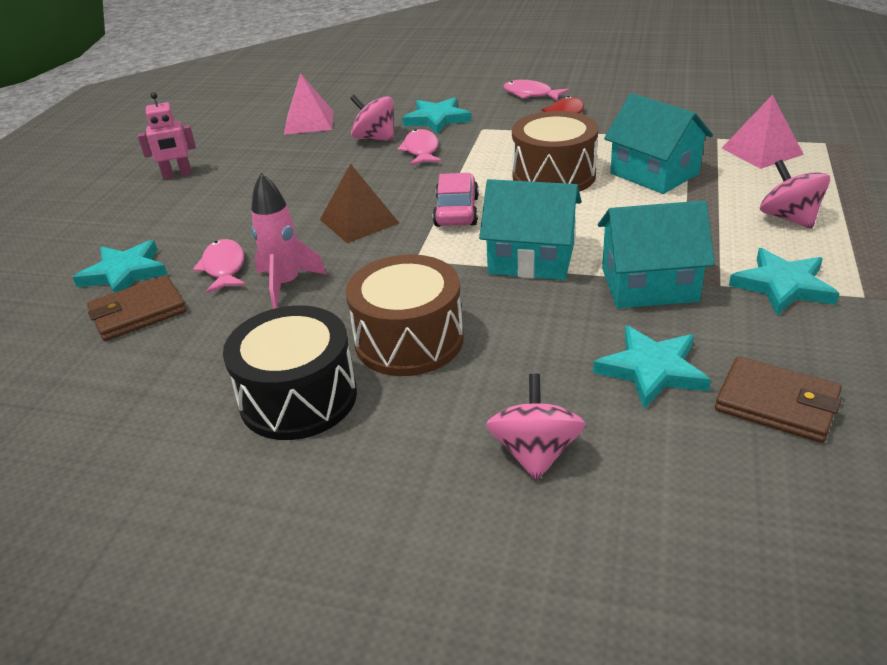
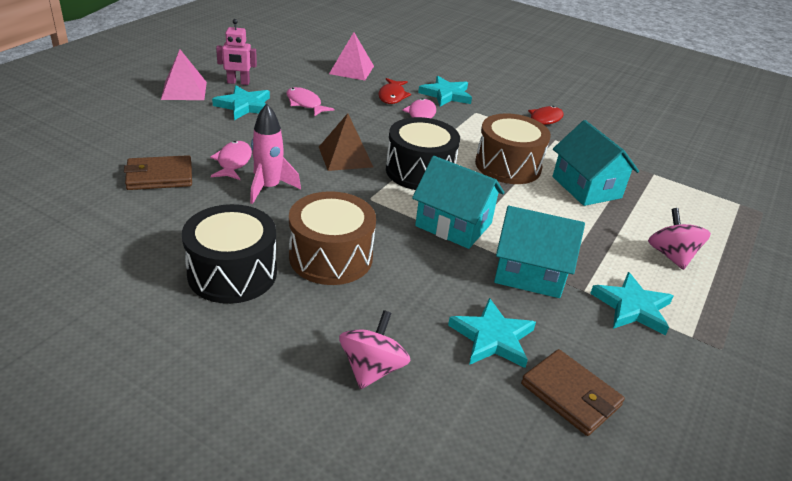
camera: 10 degrees right, 0 degrees up
turquoise star [73,240,168,293] -> turquoise star moved to [212,85,270,120]
pink spinning top [350,94,394,141] -> red fish [378,78,411,104]
pink car [433,173,479,227] -> black drum [386,117,460,190]
pink fish [503,80,569,101] -> pink fish moved to [286,87,334,116]
pink pyramid [722,94,804,169] -> pink pyramid moved to [161,50,207,100]

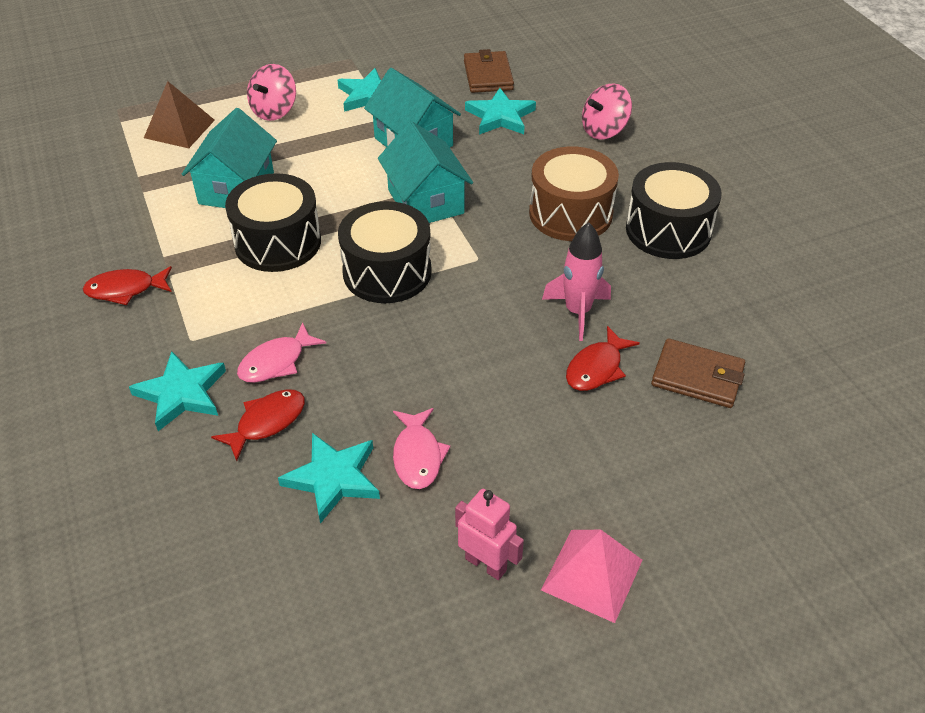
camera: 140 degrees left, 10 degrees up
pink fish [210,141,252,180] -> red fish [566,326,640,391]
turquoise star [212,85,270,120] -> turquoise star moved to [278,433,380,524]
brown pyramid [319,113,373,171] -> brown pyramid moved to [144,81,215,148]
pink pyramid [329,32,374,81] -> none
brown drum [475,113,551,184] -> black drum [225,173,321,272]

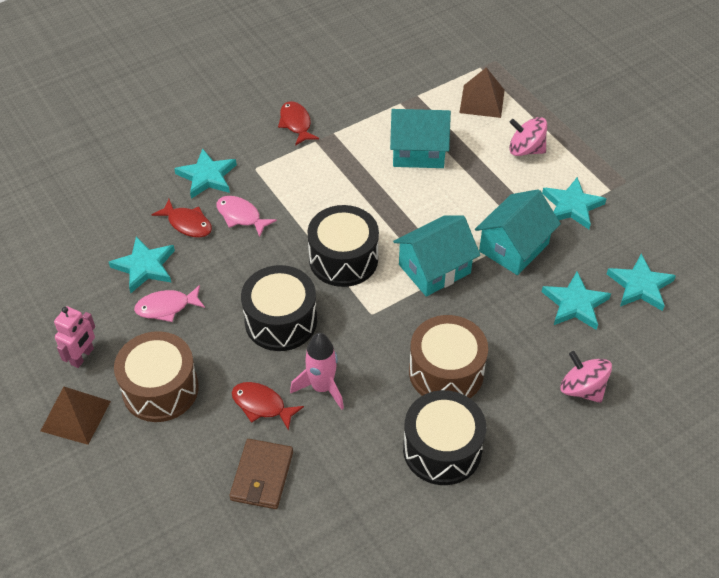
camera: 80 degrees right, 5 degrees up
black drum [225,173,321,272] -> black drum moved to [241,265,317,351]
brown wallet [464,49,514,93] -> turquoise star [607,254,676,311]
pink pyramid [541,530,642,623] -> brown pyramid [41,387,111,445]
none -> brown drum [114,331,199,422]

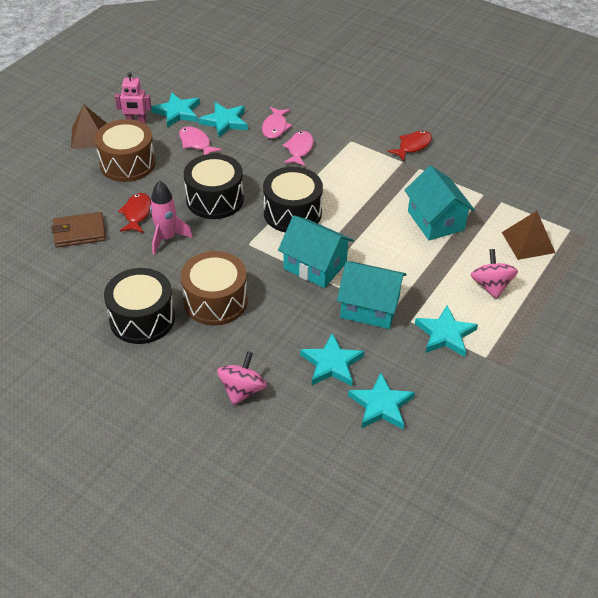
camera: 65 degrees right, 5 degrees down
red fish [151,199,212,238] -> pink fish [262,107,292,139]
turquoise star [174,148,237,199] -> turquoise star moved to [151,92,200,128]

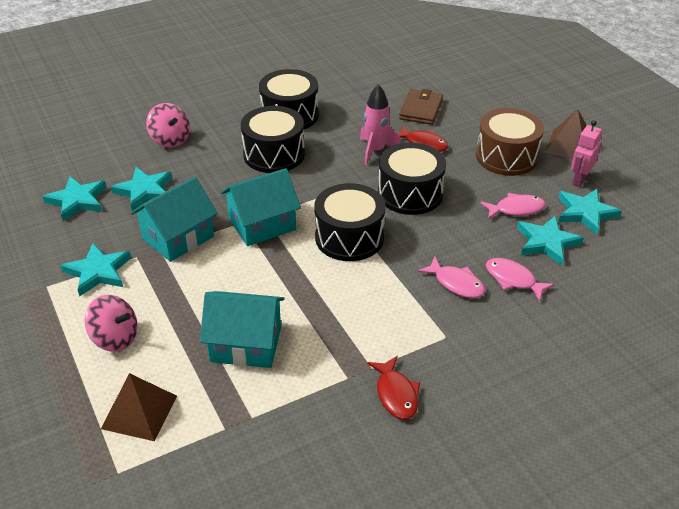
camera: 120 degrees right, 5 degrees down
brown drum [181,251,248,325] -> black drum [241,106,305,173]

